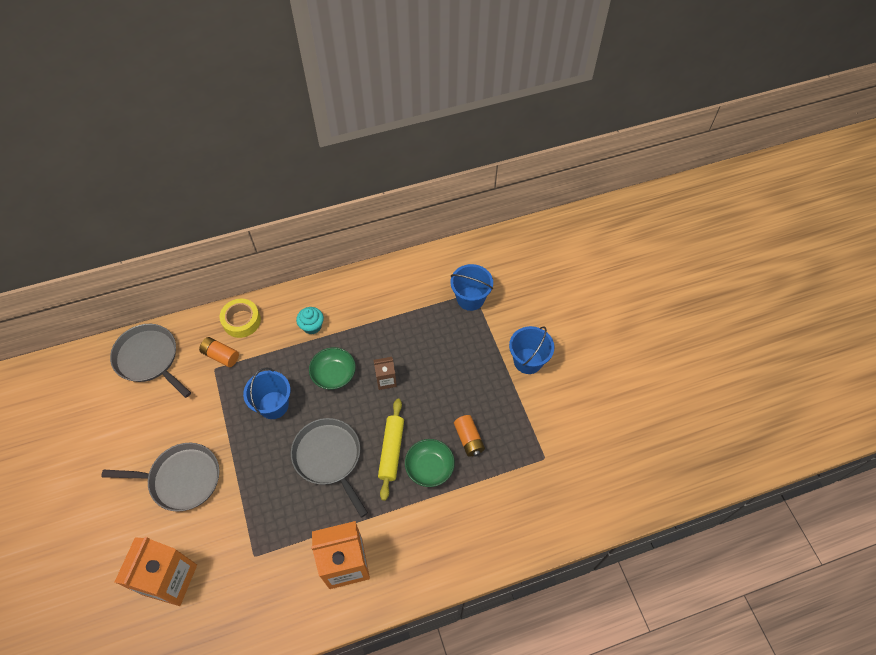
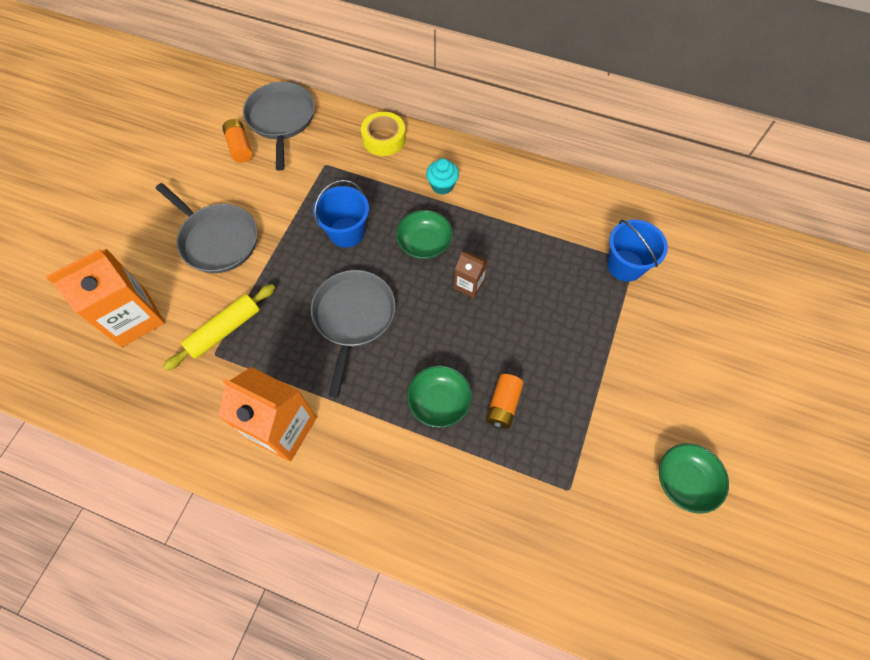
camera: 40 degrees right, 5 degrees up
orange battery [199,337,239,367] -> orange battery moved to [222,119,253,163]
yellow rolling pin [378,399,404,501] -> yellow rolling pin moved to [163,284,275,371]
blue bucket [509,326,554,374] -> none
none -> green bowl [659,443,729,513]

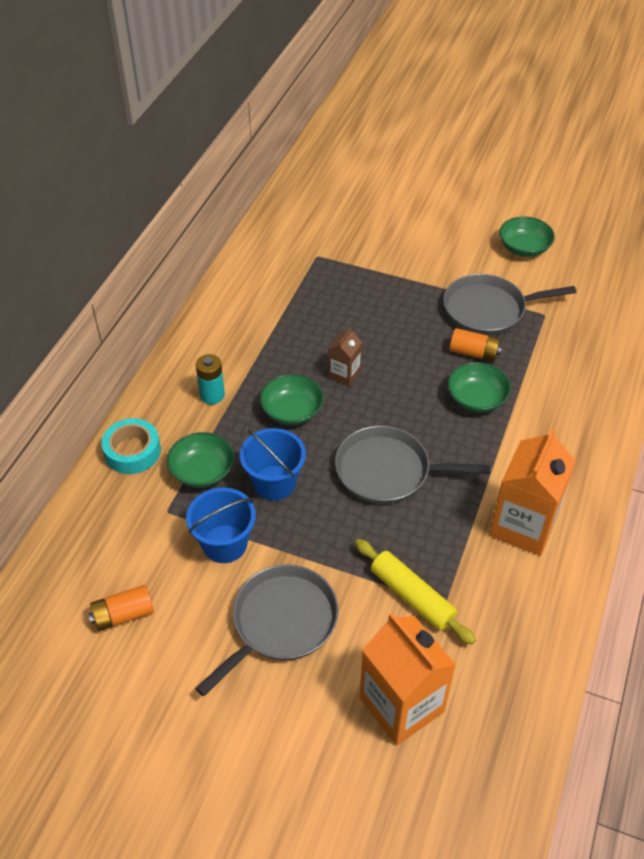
camera: 90 degrees left, 15 degrees down
grey pan [243,82,315,171] -> grey pan moved to [443,274,577,335]
yellow tape [361,112,406,156] -> turquoise tape [102,418,161,474]
turquoise cupcake [426,158,459,195] -> turquoise battery [196,354,225,404]
blue bucket [607,220,668,282] -> blue bucket moved to [186,488,256,563]
none -> green bowl [167,432,234,488]

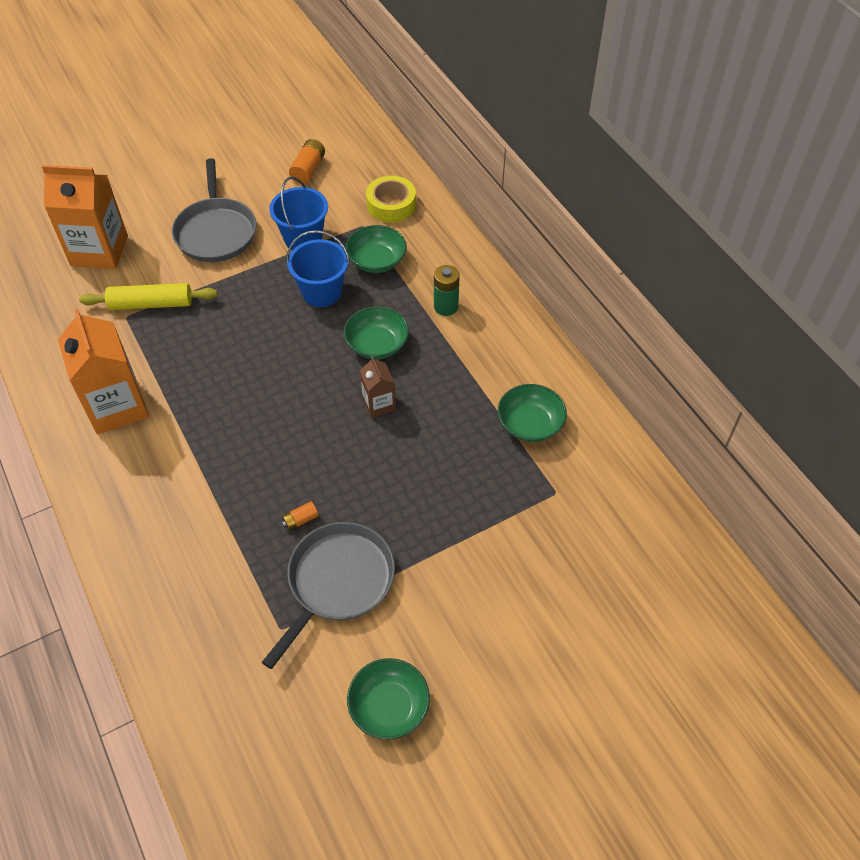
camera: 130 degrees right, 5 degrees up
turquoise tape [102,418,161,474] -> none
turquoise battery [196,354,225,404] -> green battery [434,265,460,316]
grey pan [335,426,490,504] -> none
green bowl [448,362,511,413] -> green bowl moved to [498,384,567,442]
orange battery [450,328,502,362] -> orange battery [282,502,319,531], size x0.59
none -> yellow tape [366,176,416,223]

